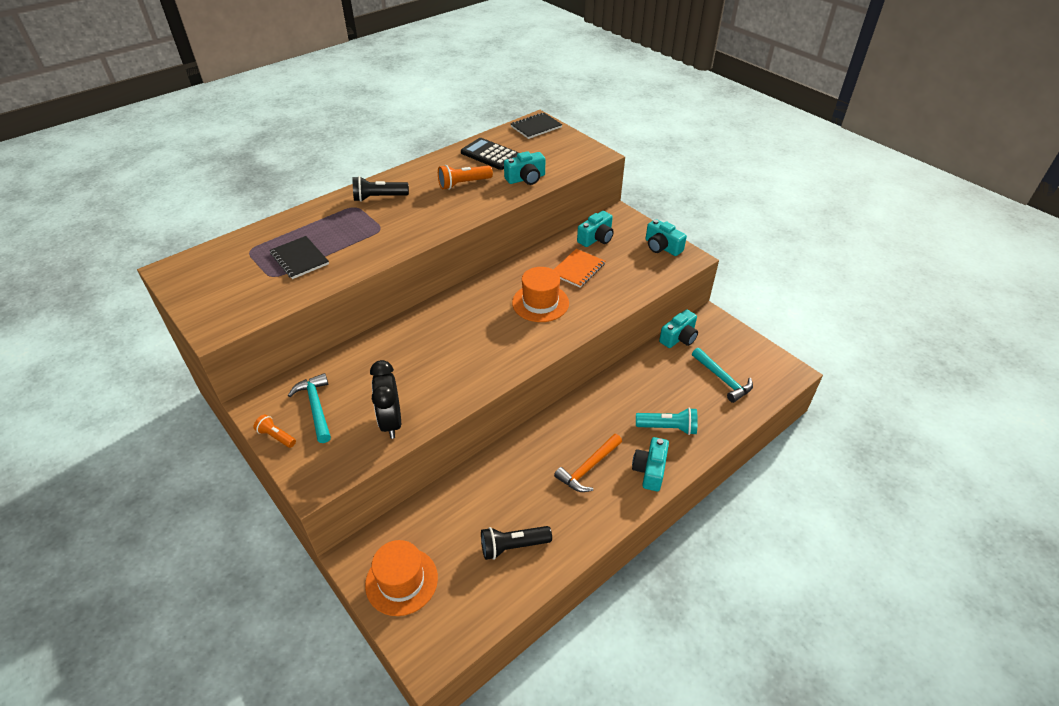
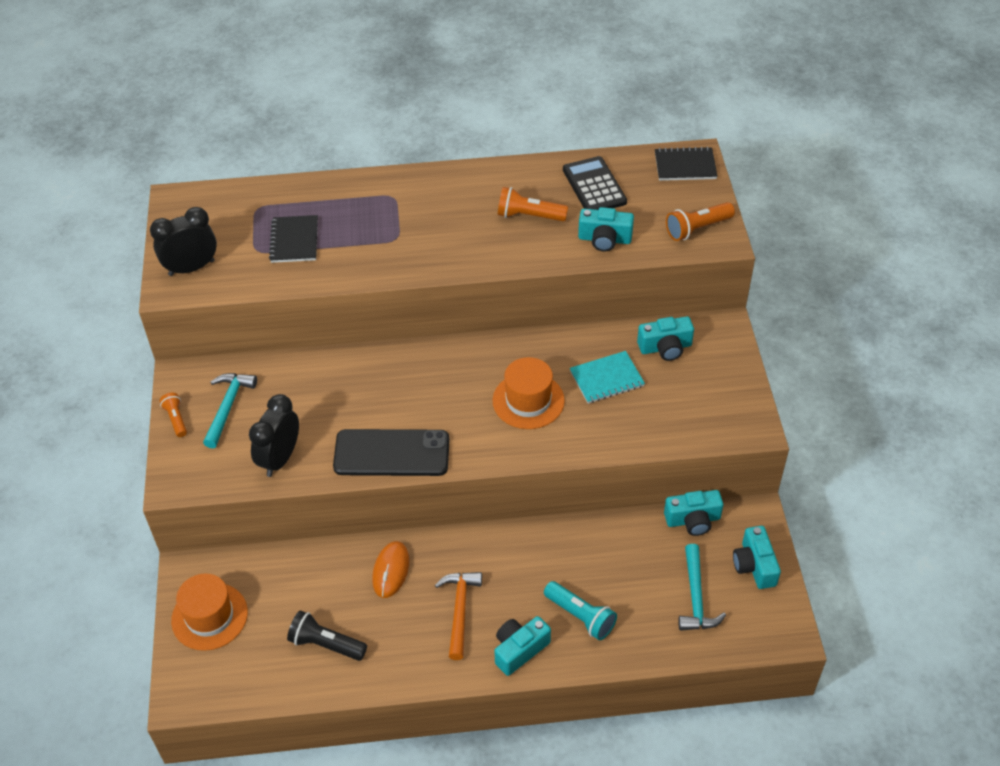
camera: 35 degrees right, 5 degrees up
black flashlight [353,176,409,202] -> none
orange notebook [554,249,605,288] -> turquoise notebook [570,351,645,404]
orange hammer [554,434,622,492] -> orange hammer turned 105 degrees clockwise [435,572,482,660]
turquoise camera [646,219,687,256] -> turquoise camera moved to [733,526,781,589]
none -> black clock [150,207,217,276]
none -> black phone [333,429,450,476]
none -> orange mouse [372,541,409,598]
none -> orange flashlight [666,202,735,241]

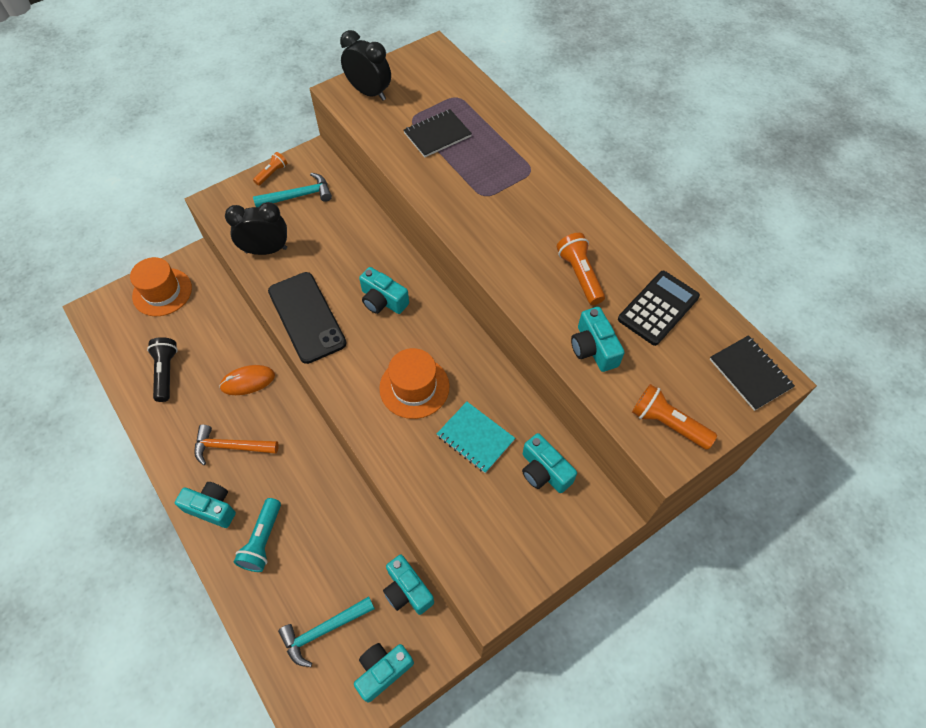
camera: 60 degrees right, 10 degrees up
orange hammer [435,572,482,660] -> orange hammer turned 150 degrees counterclockwise [194,425,279,465]
none -> turquoise camera [359,267,409,314]

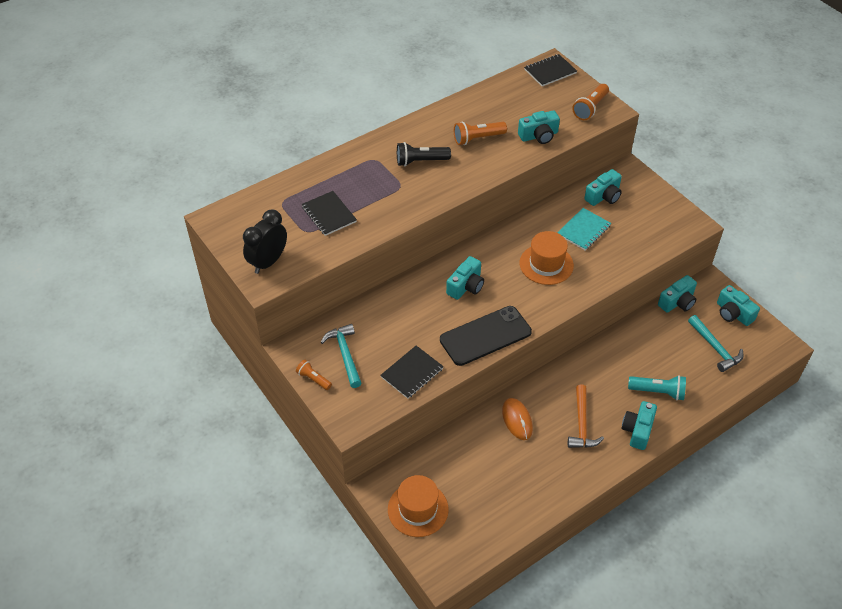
camera: 90 degrees left, 10 degrees down
black flashlight [147,337,178,402] -> black flashlight moved to [397,142,451,166]
black clock [225,202,287,255] -> black notebook [380,346,444,399]
black calculator [618,271,700,346] -> none

